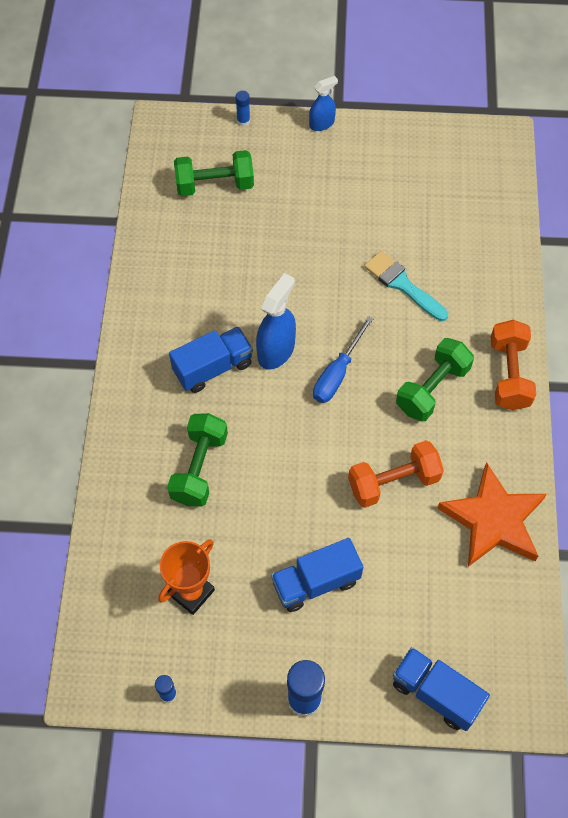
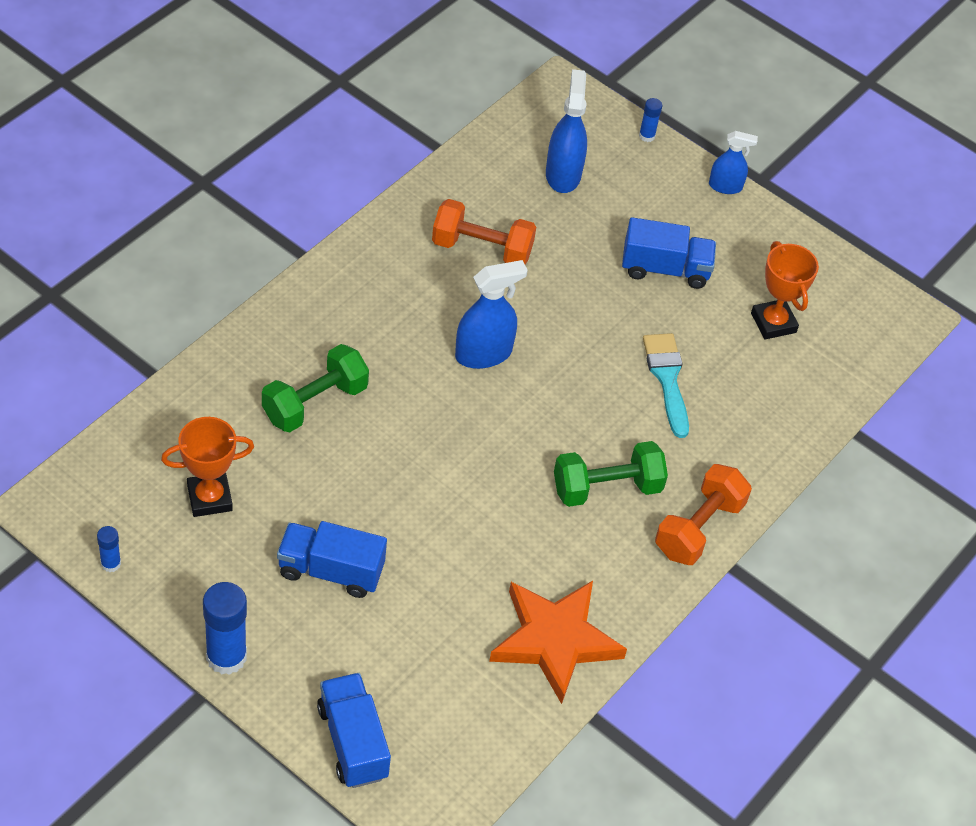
camera: 30 degrees right, 10 degrees down
blue truck [169,326,253,393] -> blue truck moved to [622,217,716,289]
green dumbbell [174,150,254,196] -> blue spray bottle [546,69,587,193]
blue screwdriver [313,316,373,403] -> none
orange dumbbell [348,440,444,508] -> orange dumbbell moved to [432,199,536,265]
none -> orange trophy [751,241,819,340]

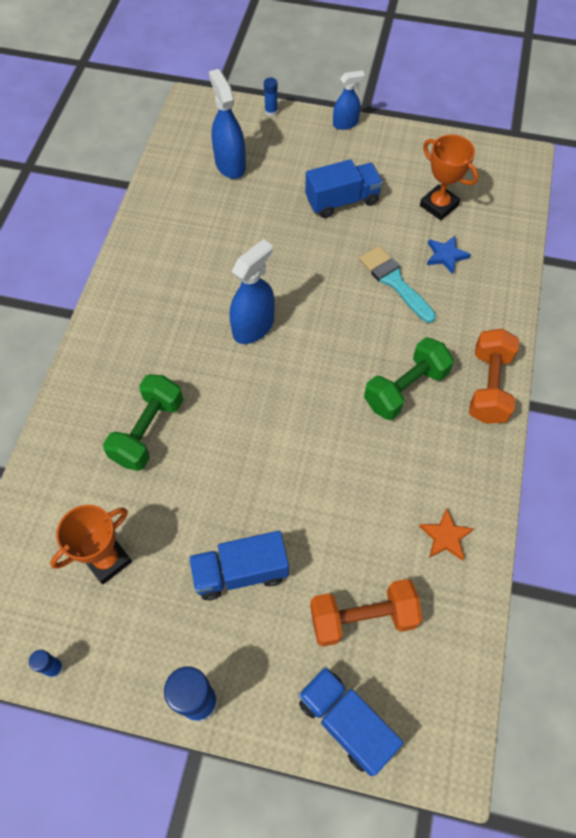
camera: 20 degrees left, 10 degrees up
orange dumbbell [432,199,536,265] -> orange dumbbell moved to [310,579,422,647]
orange star [489,581,627,704] -> orange star [419,509,474,561], size x0.45
none -> blue star [427,236,471,274]

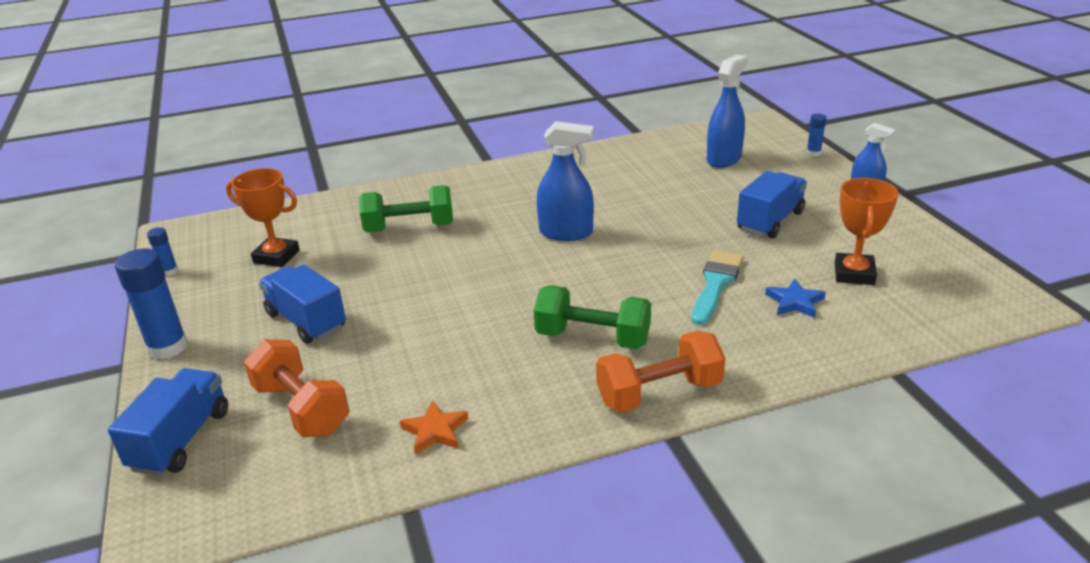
camera: 60 degrees right, 30 degrees down
blue truck [305,159,383,218] -> blue truck turned 90 degrees counterclockwise [737,171,807,238]

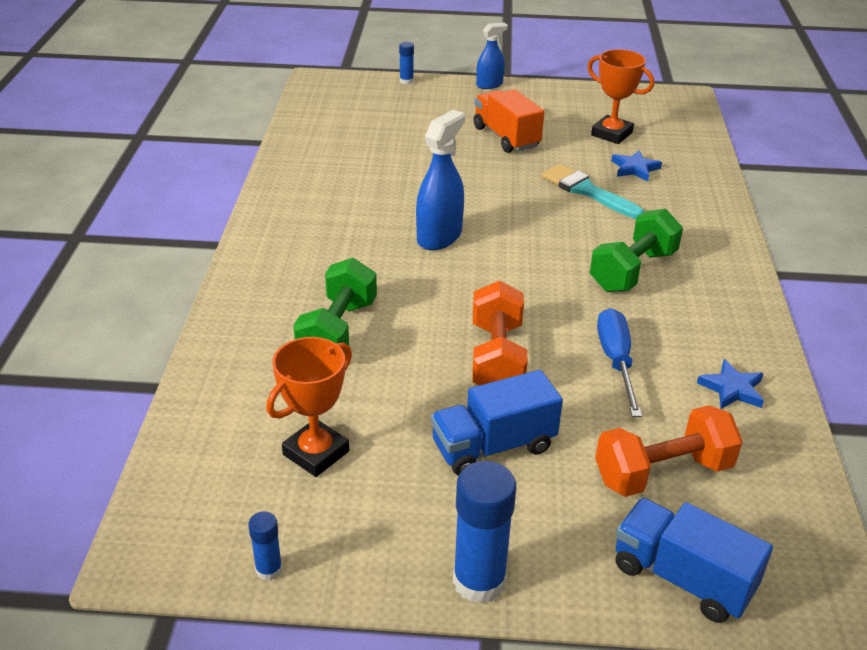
camera: 70 degrees left, 5 degrees up
orange star [400,400,468,454] -> blue star [697,359,764,409]
orange dumbbell [596,331,725,413] -> orange dumbbell moved to [472,281,528,385]
blue spray bottle [707,55,748,168] -> none
blue truck [737,171,807,238] -> orange truck [474,89,545,153]
none -> blue screwdriver [597,308,642,417]

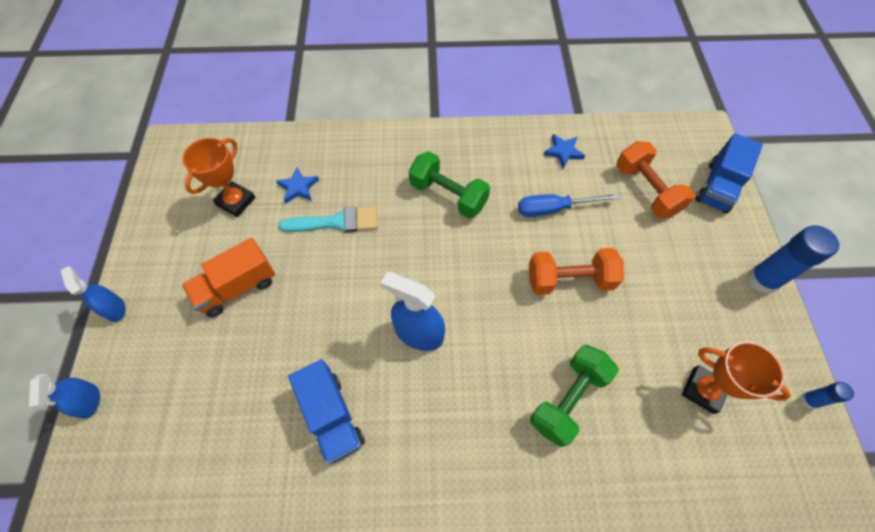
camera: 95 degrees left, 25 degrees up
green dumbbell [293,258,377,354] -> green dumbbell turned 60 degrees counterclockwise [530,345,619,447]
blue glue stick [399,42,414,85] -> blue spray bottle [29,373,100,419]
blue truck [431,370,563,476] -> blue truck moved to [288,359,365,464]
turquoise brush [541,164,644,219] -> turquoise brush turned 135 degrees counterclockwise [279,207,377,233]

